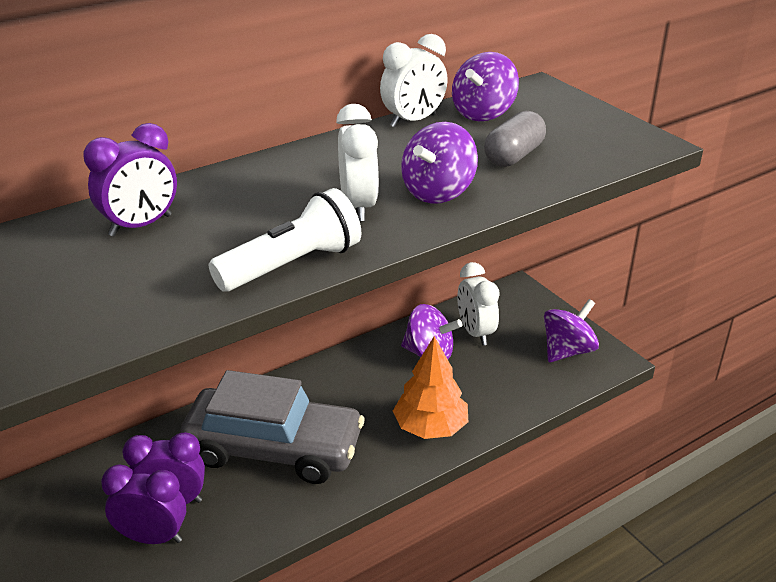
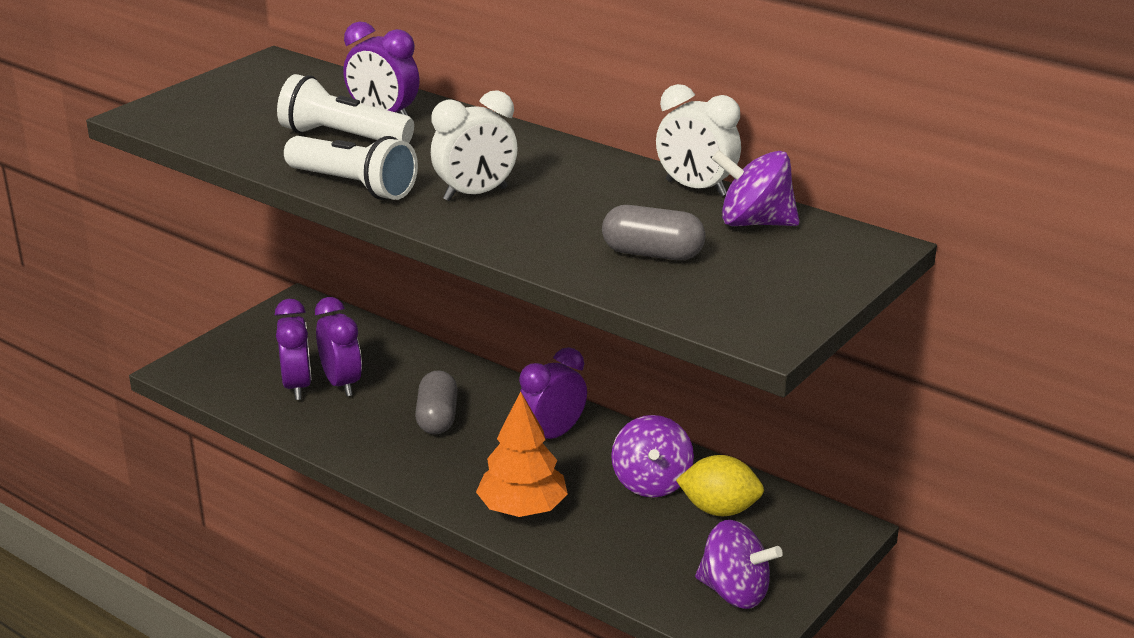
camera: 70 degrees right, 5 degrees down
grey car [180,370,365,484] -> grey capsule [415,370,458,435]
purple spinning top [401,122,478,204] -> none
white clock [457,262,500,346] -> yellow lemon [676,455,764,516]
none -> white flashlight [277,74,414,143]
none -> purple clock [519,347,587,439]

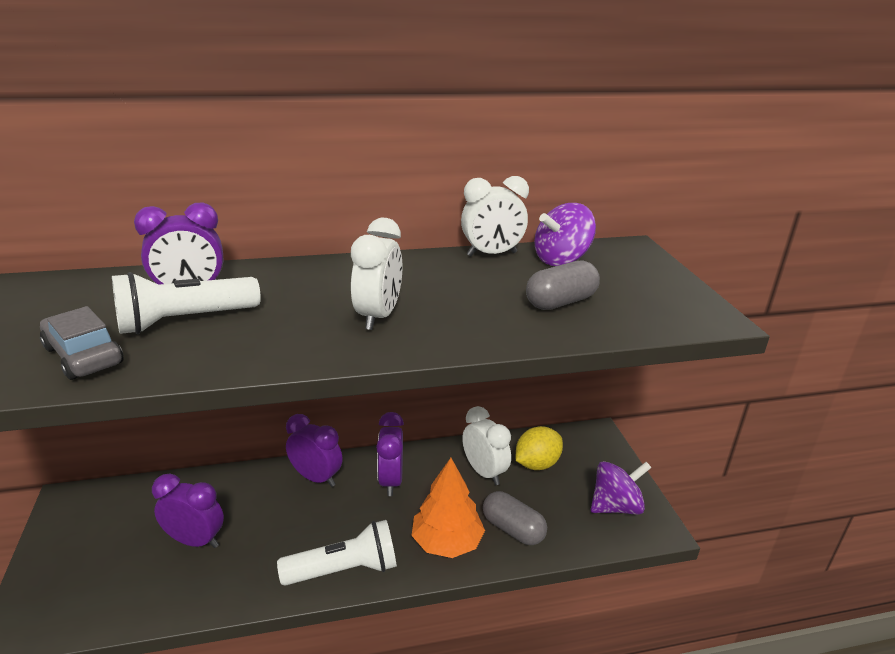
camera: 50 degrees left, 0 degrees up
purple clock [275,299,312,400] -> purple clock moved to [286,414,343,487]
white flashlight [284,136,418,200] -> white flashlight moved to [277,520,397,586]
grey capsule [415,370,458,435] -> grey capsule moved to [483,491,547,545]
purple spinning top [611,415,694,498] -> white clock [462,406,511,485]
none -> grey car [40,306,123,380]

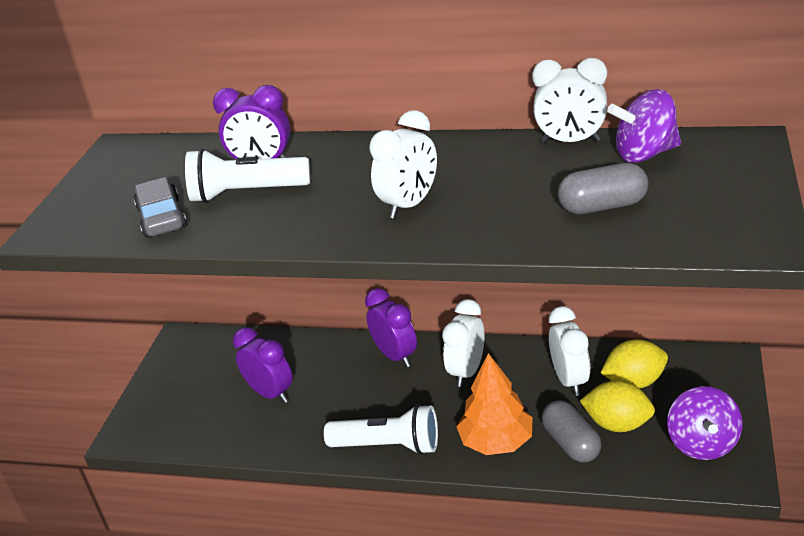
camera: 30 degrees right, 5 degrees up
purple clock [376,412,404,496] -> white clock [442,299,485,387]
purple spinning top [590,461,652,515] -> purple spinning top turned 90 degrees clockwise [667,386,743,460]
none -> yellow lemon [580,380,655,432]

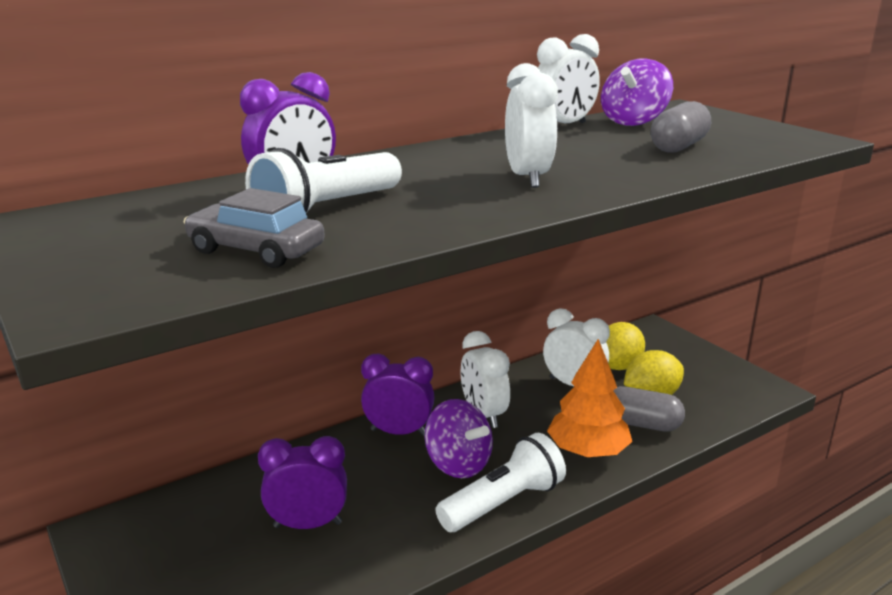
camera: 50 degrees left, 10 degrees down
purple spinning top [667,386,743,460] -> purple spinning top moved to [425,399,493,478]

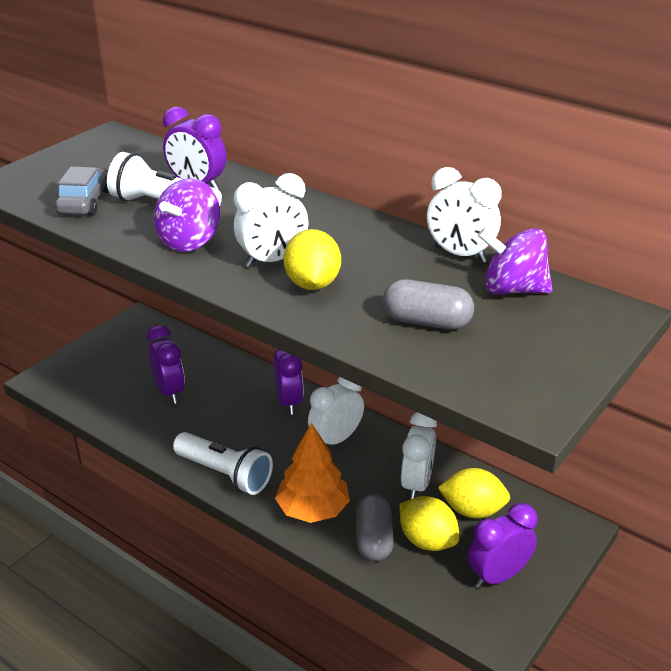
camera: 70 degrees right, 10 degrees up
purple spinning top [425,399,493,478] -> purple spinning top moved to [154,178,220,252]
none -> yellow lemon [283,229,341,290]
none -> purple clock [468,503,538,588]

